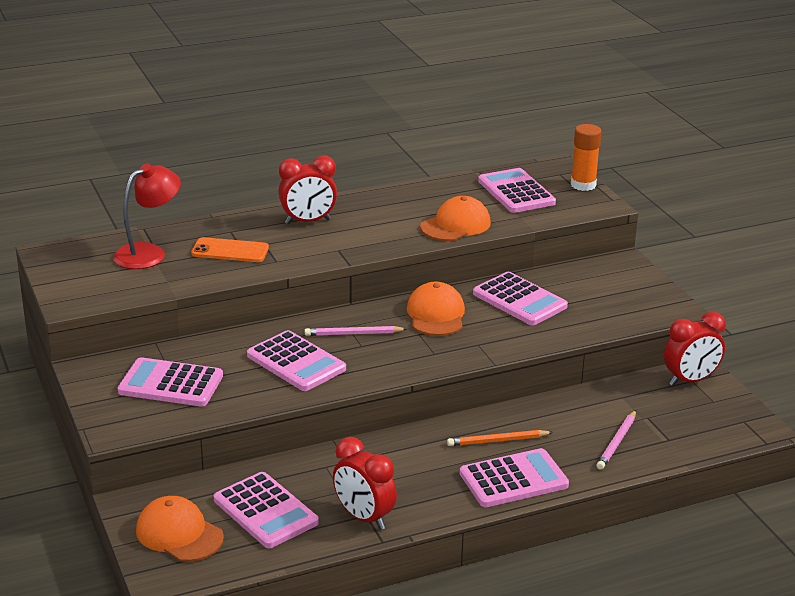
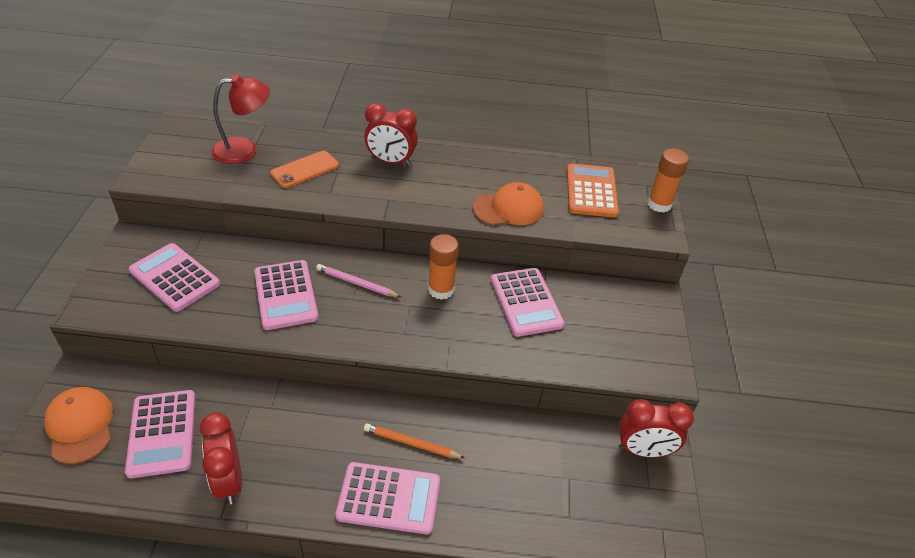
camera: 25 degrees right, 15 degrees up
orange phone [191,237,269,262] -> orange phone turned 75 degrees counterclockwise [270,151,339,188]
orange cap [406,282,465,336] -> orange glue stick [428,234,459,300]
pink calculator [478,168,556,213] -> orange calculator [567,164,619,218]
pink pencil [597,410,636,470] -> none

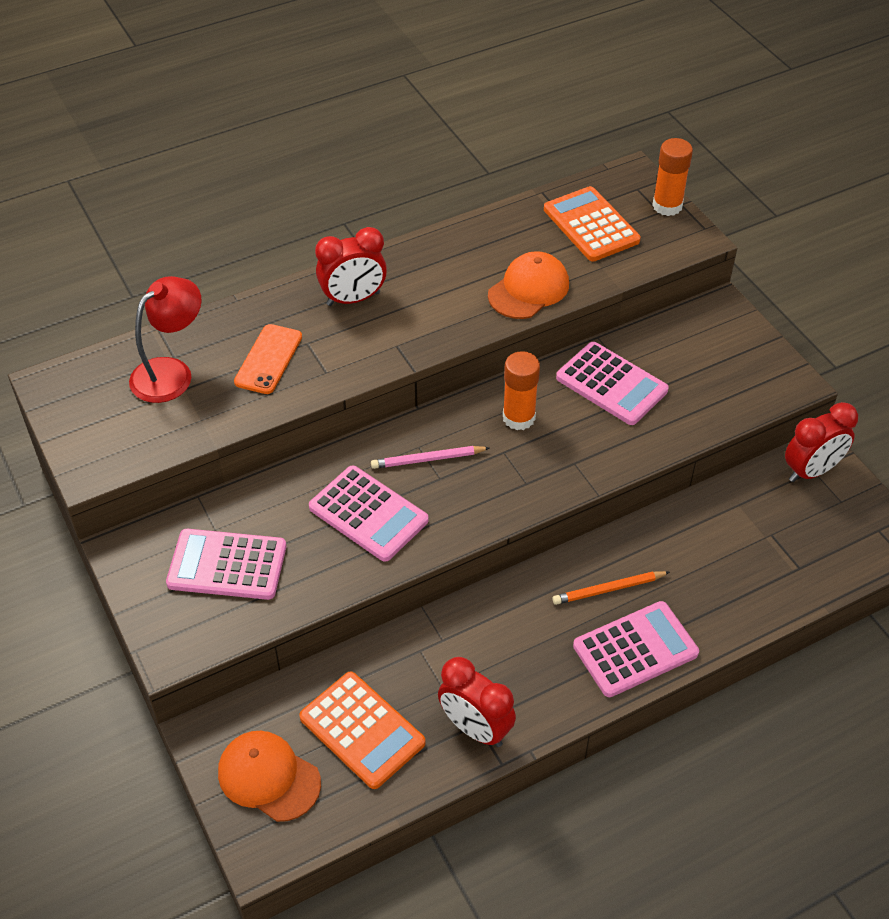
camera: 30 degrees left, 5 degrees up
pink calculator [125,390,195,478] -> orange calculator [299,672,425,789]

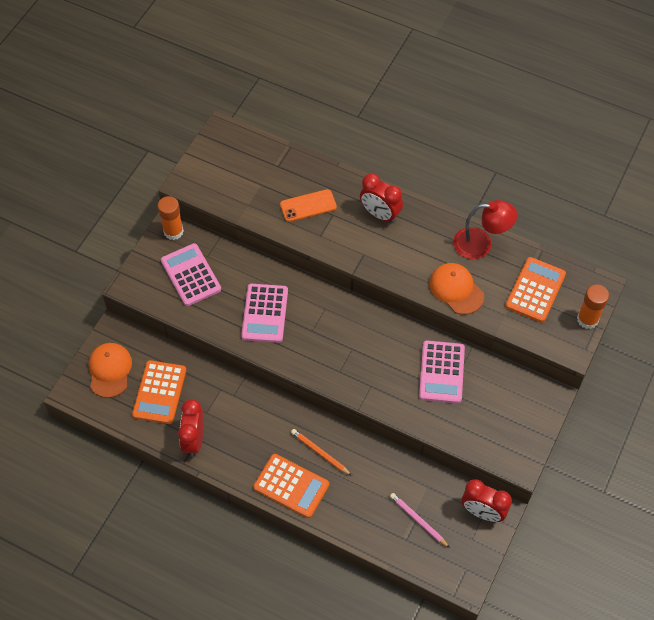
camera: 55 degrees right, 10 degrees up
red lamp [129,276,202,403] -> red lamp moved to [453,200,517,259]
pink pencil [371,446,489,469] -> pink pencil moved to [390,493,450,548]
orange cap [488,251,569,319] -> orange cap turned 135 degrees counterclockwise [429,263,484,314]
orange glue stick [503,351,540,430] -> orange glue stick moved to [158,196,184,240]
pink calculator [573,601,699,697] -> orange calculator [253,454,329,518]

